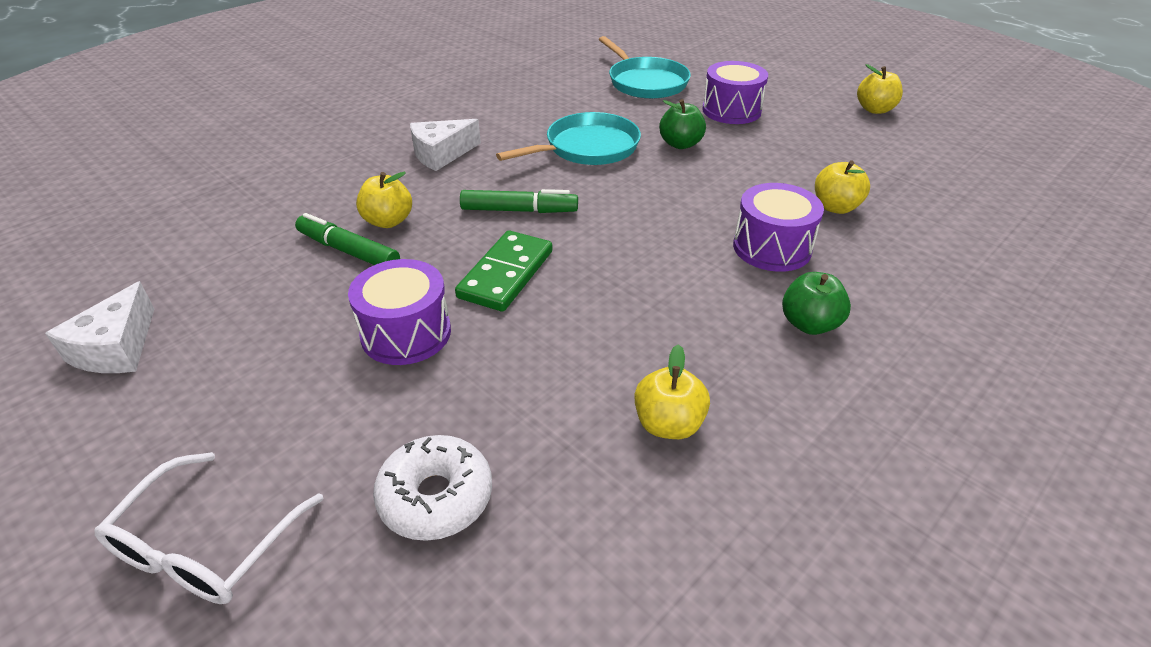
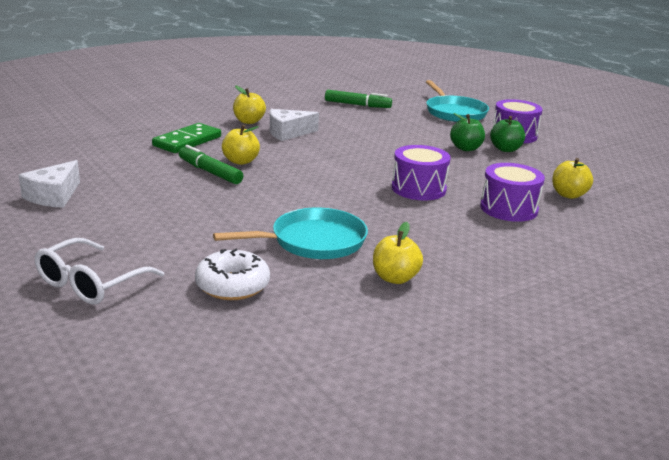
camera: 10 degrees right, 15 degrees down
purple drum [348,259,451,365] -> purple drum moved to [392,145,451,200]
green domino [455,230,552,312] -> green domino moved to [152,123,221,153]
green marker [460,189,578,213] -> green marker moved to [325,90,392,108]
turquoise pan [496,112,641,165] -> turquoise pan moved to [213,208,368,259]
green apple [782,272,851,335] -> green apple moved to [490,116,525,152]
yellow apple [857,64,903,114] -> yellow apple moved to [233,85,266,124]

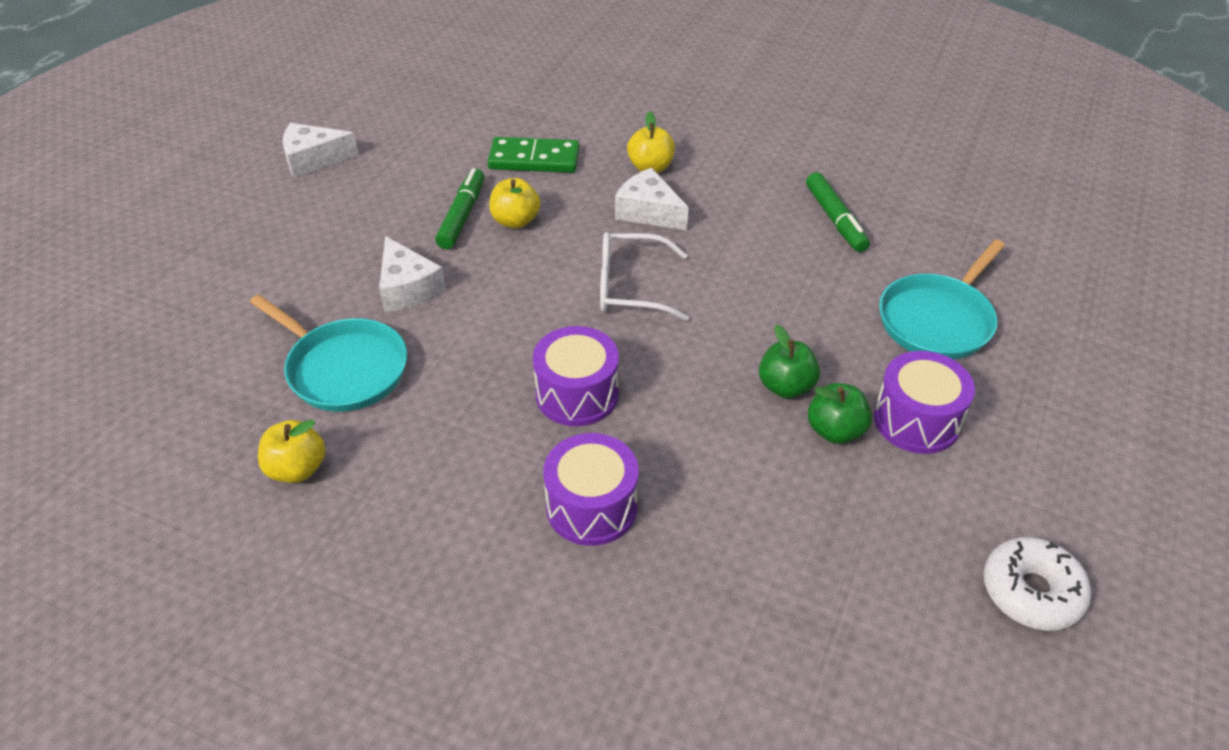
camera: 60 degrees right, 20 degrees up
white glasses [34,238,164,305] -> white glasses moved to [600,232,689,321]
white donut [195,249,270,300] -> white donut moved to [984,537,1091,631]
yellow apple [552,158,593,199] -> none
none -> white cheese [379,236,446,312]

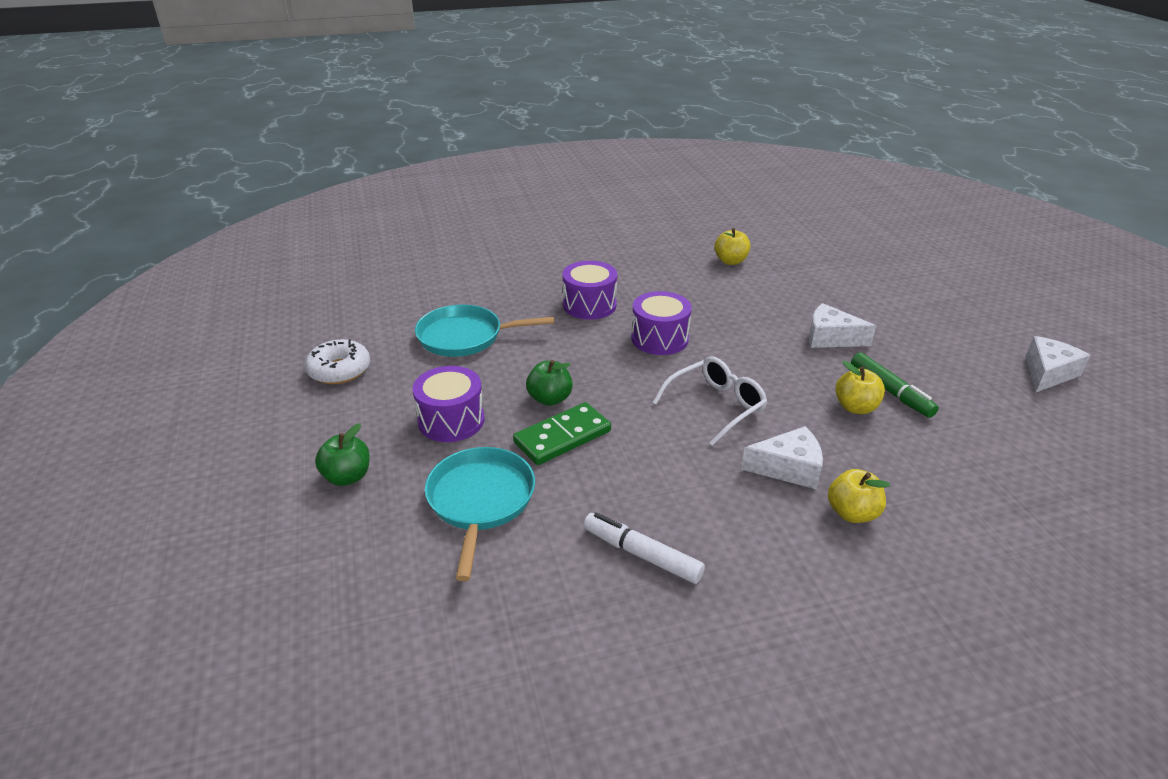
camera: 140 degrees right, 10 degrees down
turquoise pan [250,294,407,412] -> turquoise pan moved to [415,305,554,357]
green domino [487,137,580,173] -> green domino moved to [513,402,611,465]
green marker [806,172,870,252] -> white marker [583,513,705,584]
green apple [808,383,872,444] -> green apple moved to [315,423,370,486]

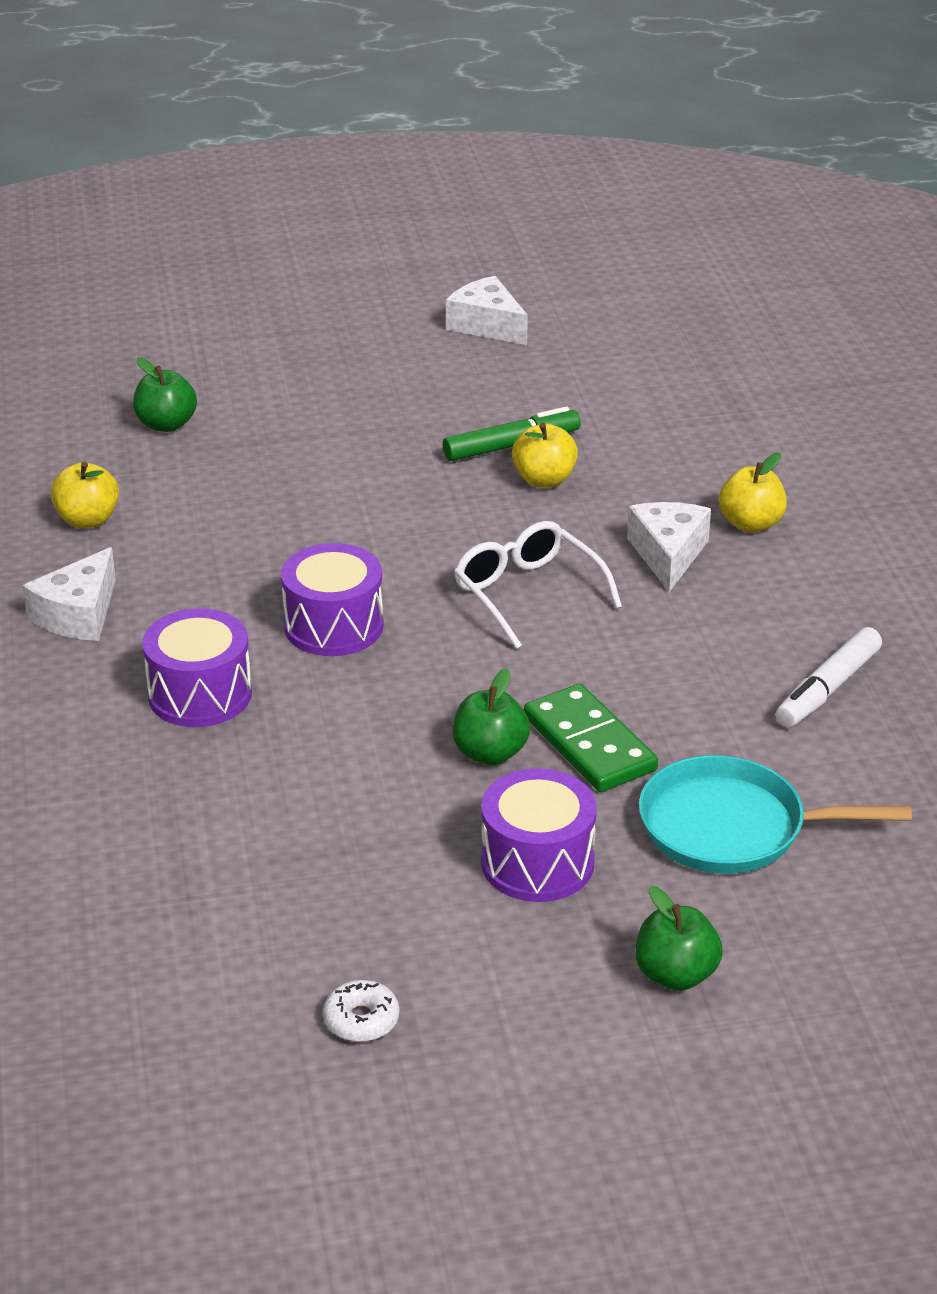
camera: 85 degrees left, 0 degrees up
white donut [305,339,370,384] -> white donut [323,980,399,1042], size x0.60
turquoise pan [415,305,554,357] -> none
white cheese [809,303,876,348] -> white cheese moved to [23,547,116,641]
none -> green apple [133,358,197,432]

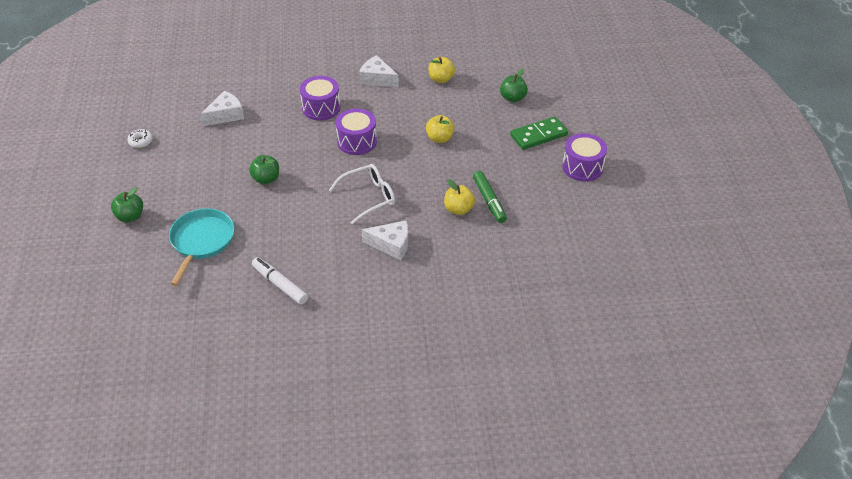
camera: 95 degrees right, 10 degrees up
white cheese [446,276,528,345] -> white cheese moved to [201,91,244,126]
purple drum [481,768,597,902] -> purple drum moved to [562,133,607,181]
green domino [524,684,658,792] -> green domino moved to [510,116,568,150]
yellow apple [719,453,787,532] -> yellow apple moved to [426,115,455,143]

